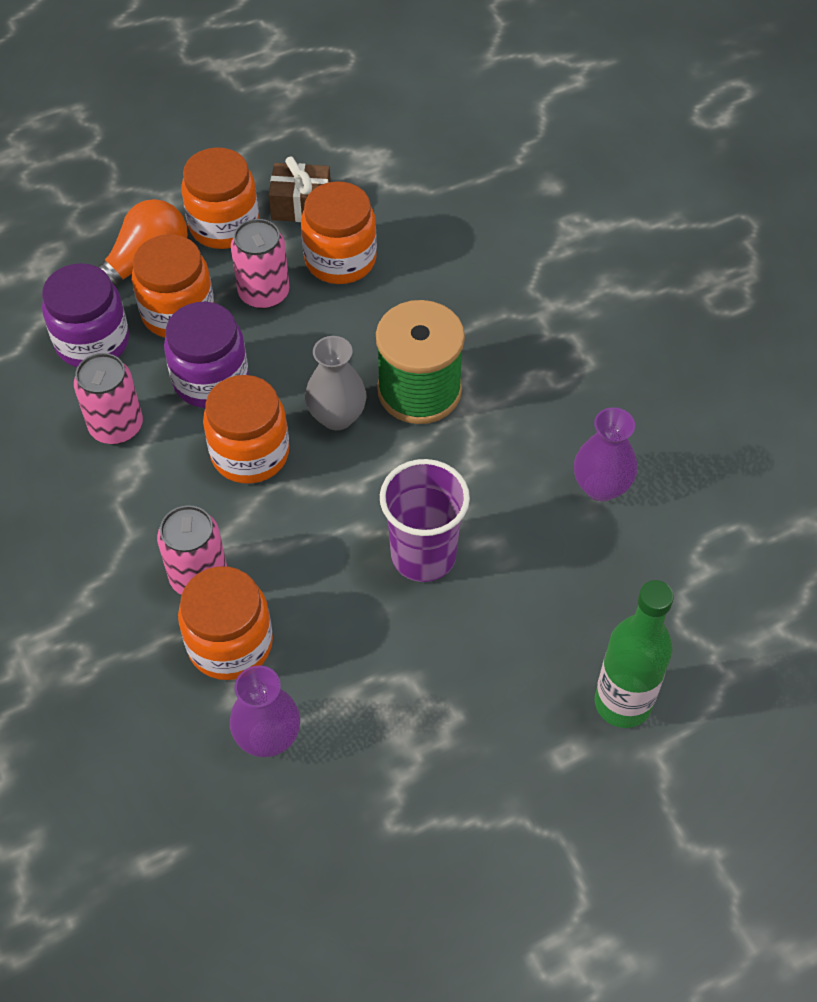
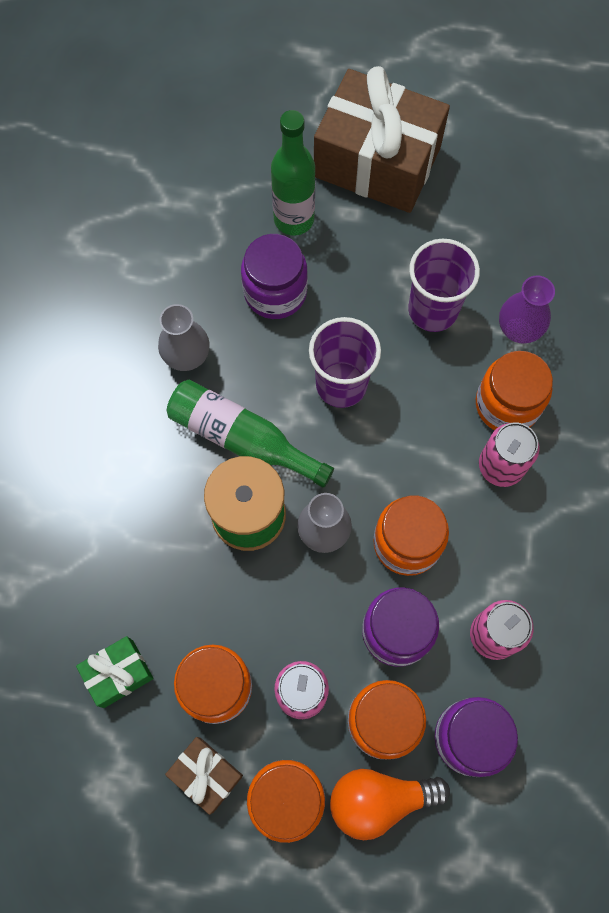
camera: 145 degrees left, 15 degrees up
purple vase [574,407,637,502] -> grey vase [158,304,210,371]
none -> green gift [76,636,153,708]
none -> green bottle [167,380,334,488]
none -> purple jar [241,234,308,319]
none -> brown gift [314,66,450,213]
none -> purple cup [408,239,480,332]

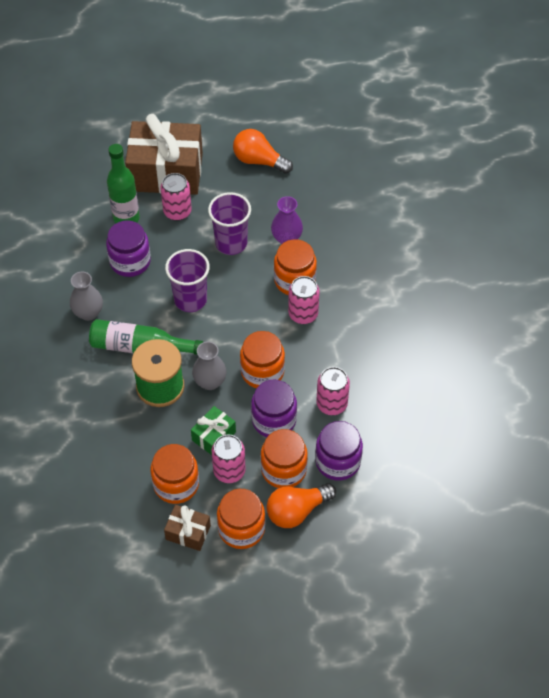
camera: 20 degrees left, 15 degrees down
green gift [76,636,153,708] -> green gift moved to [191,406,236,455]
none -> pink can [160,173,192,221]
none -> orange light bulb [233,129,293,174]

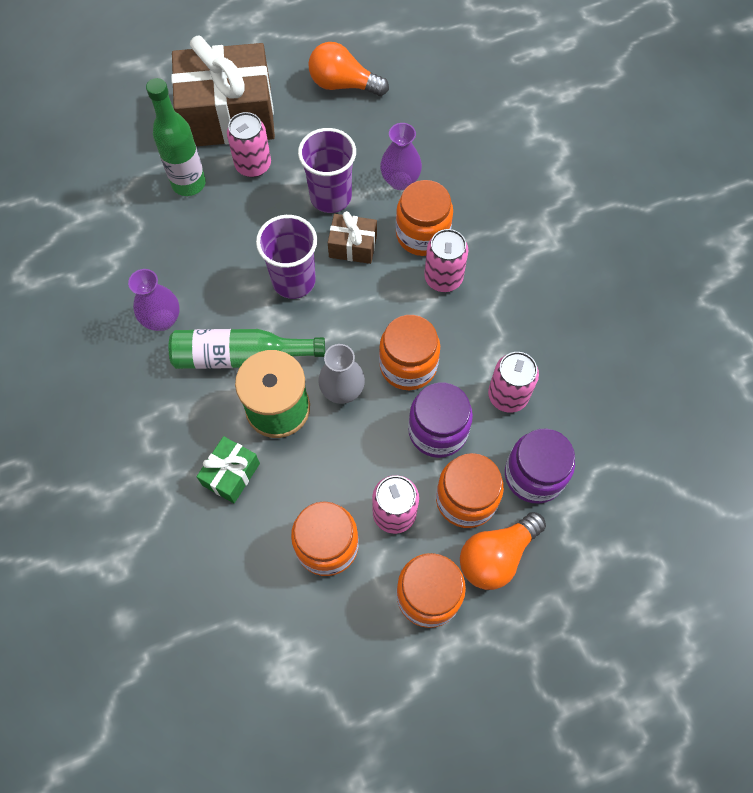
camera: 10 degrees left, 10 degrees up
grey vase [70,271,103,321] -> purple vase [128,269,180,331]
purple jar [106,220,151,277] -> none
brown gift [164,505,211,551] -> brown gift moved to [328,211,377,264]
green gift [191,406,236,455] -> green gift moved to [197,436,260,503]

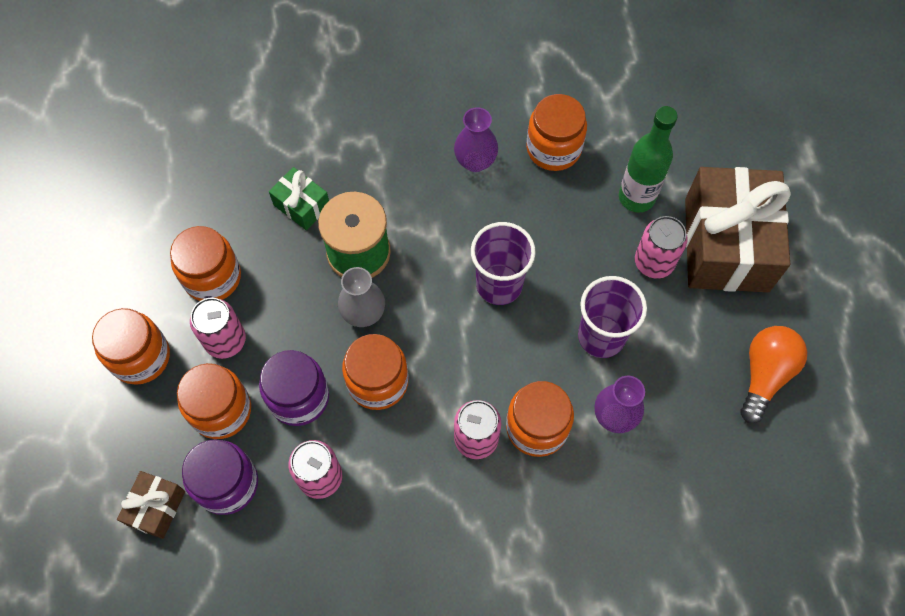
camera: 100 degrees right, 0 degrees up
green bottle [168,329,325,369] -> none
brown gift [328,211,377,264] -> brown gift moved to [117,471,185,539]
orange light bulb [460,512,546,590] -> none
none -> orange jar [526,94,587,171]

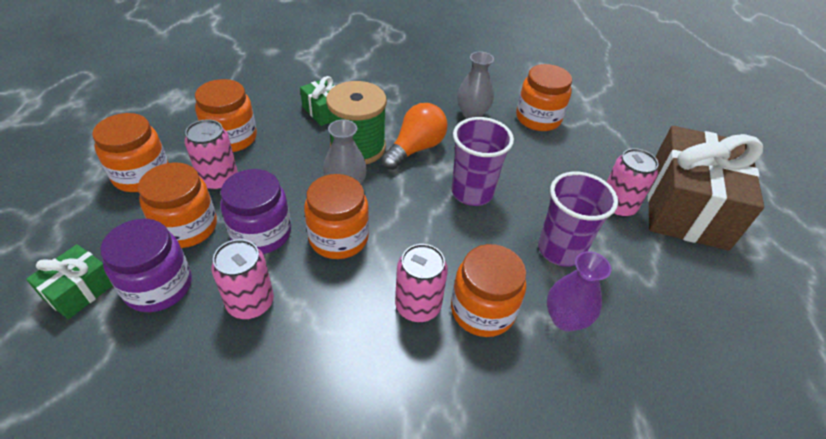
camera: 10 degrees right, 20 degrees down
brown gift [117,471,185,539] -> green gift [26,244,113,319]
purple vase [454,107,498,172] -> grey vase [457,51,494,119]
green bottle [619,106,678,213] -> none
orange light bulb [740,326,807,423] -> orange light bulb moved to [381,103,448,170]

